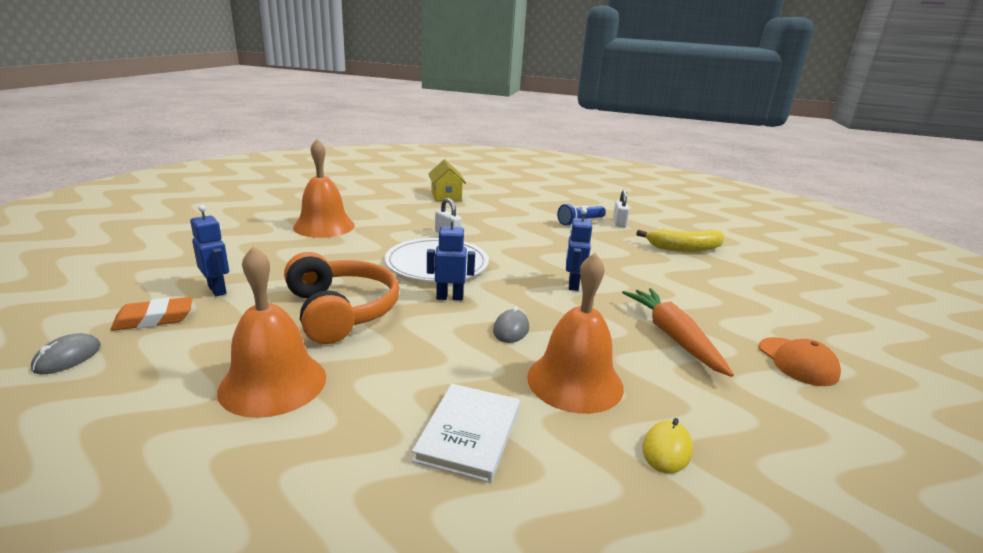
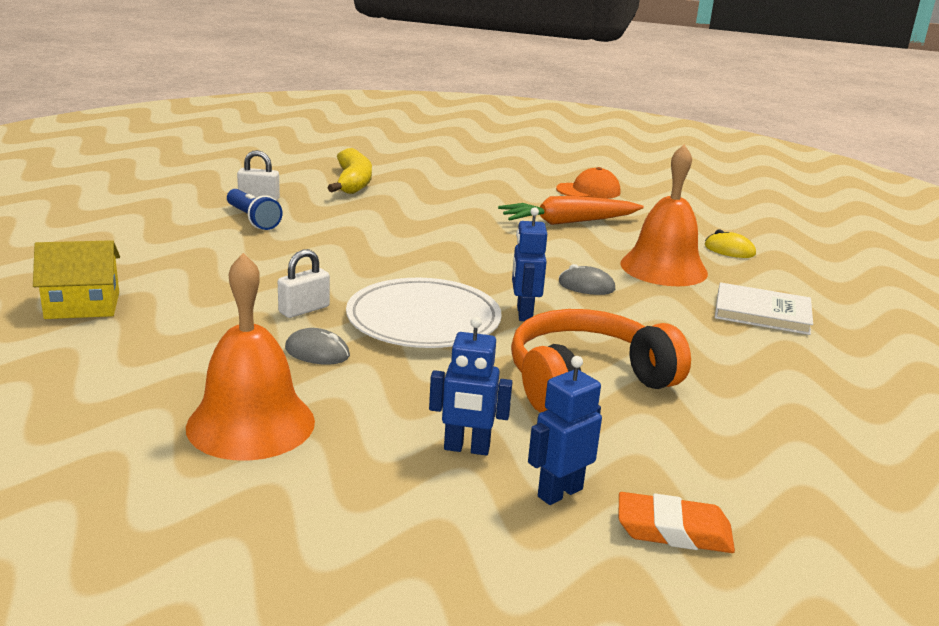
camera: 90 degrees left, 0 degrees up
grey mouse [31,333,101,374] -> grey mouse moved to [285,328,350,365]
orange eraser [110,297,193,331] -> orange eraser turned 60 degrees counterclockwise [619,492,735,553]
orange bell [217,246,326,418] -> none
blue robot [566,208,592,291] -> blue robot moved to [429,317,512,455]

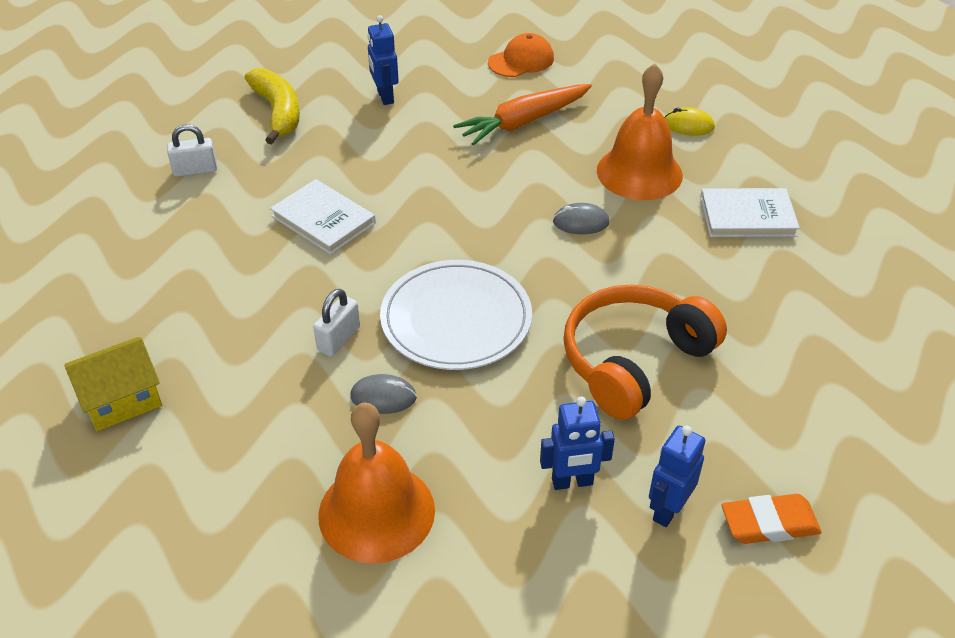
camera: 15 degrees left, 20 degrees up
blue flashlight [227,189,283,230] -> none
blue robot [512,207,547,321] -> blue robot moved to [368,15,399,105]
none -> white book [270,179,376,255]

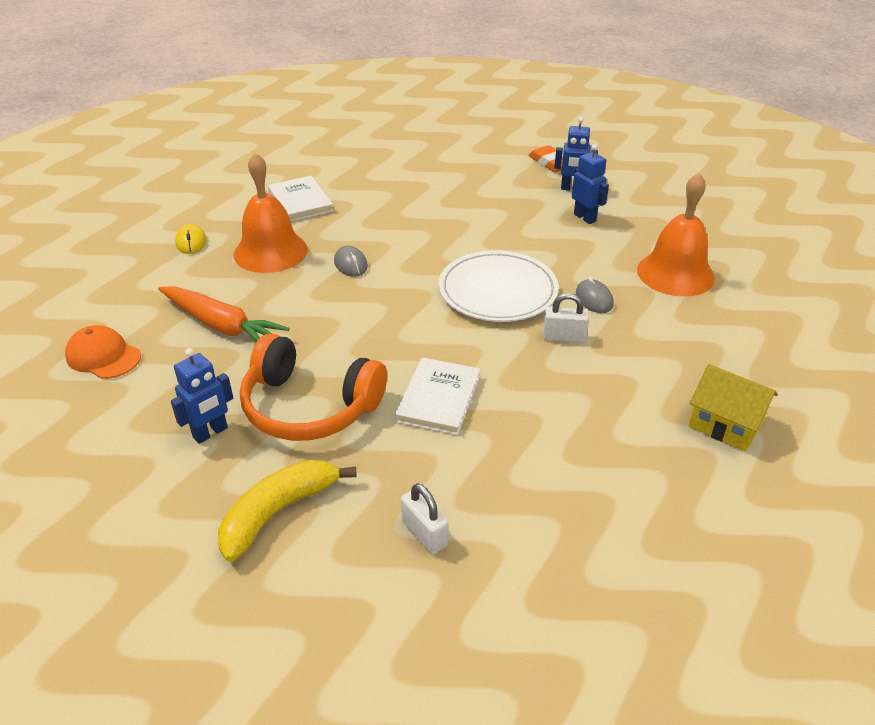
camera: 115 degrees left, 5 degrees down
orange headphones [563,284,727,420] -> orange headphones moved to [240,333,387,441]

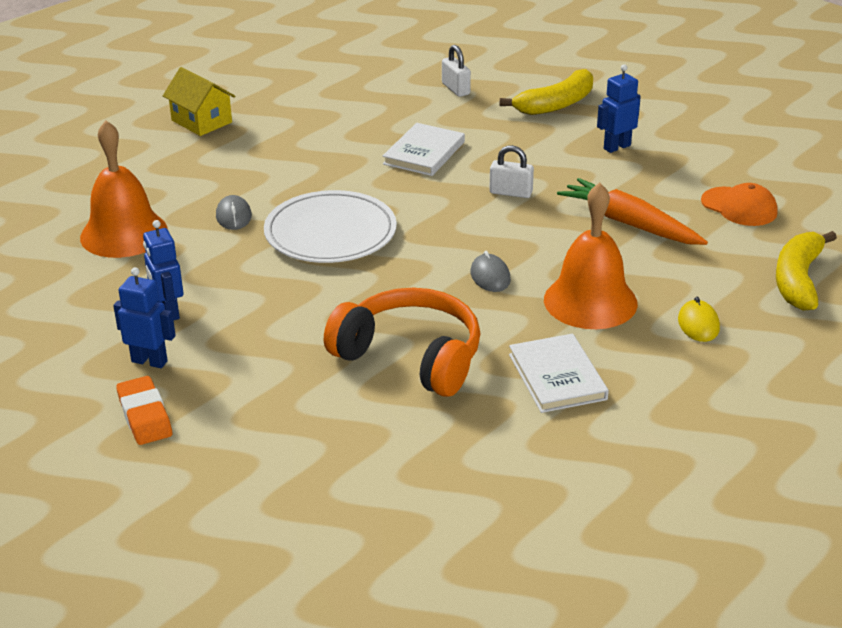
camera: 170 degrees left, 5 degrees down
orange headphones [240,333,387,441] -> orange headphones moved to [324,288,480,397]
white padlock [543,293,589,342] -> white padlock moved to [489,145,534,198]
none -> yellow banana [776,231,837,311]

